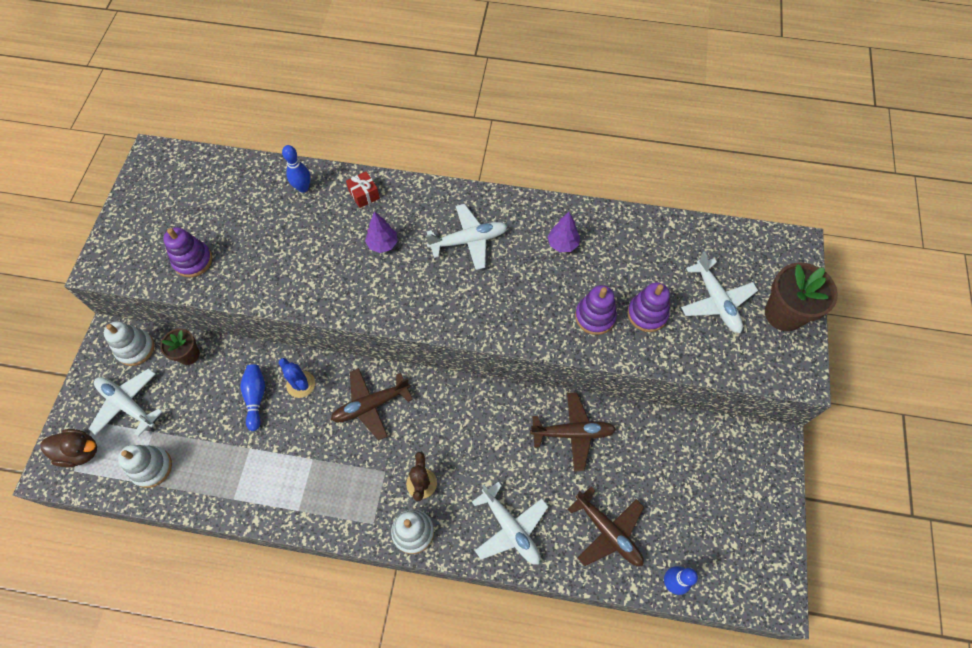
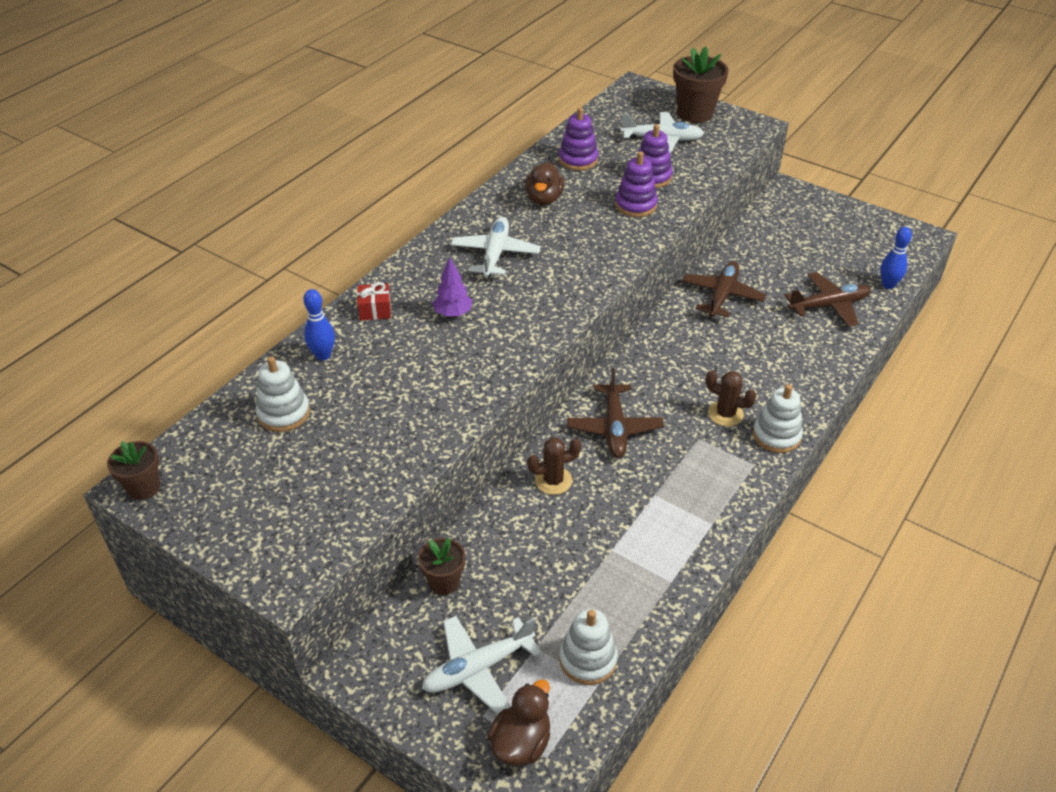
camera: 65 degrees left, 20 degrees down
white stacking toy [104,321,154,366] -> white stacking toy moved to [256,356,310,432]
purple stacking toy [163,227,212,277] -> purple stacking toy moved to [559,107,598,170]
blue bowling pin [240,364,265,431] -> none
blue cactus [278,358,315,398] -> brown cactus [527,437,581,495]
white plane [472,481,549,565] -> none
purple tree [548,212,580,252] -> brown duck [525,162,564,205]
none -> brown flower pot [107,441,160,500]

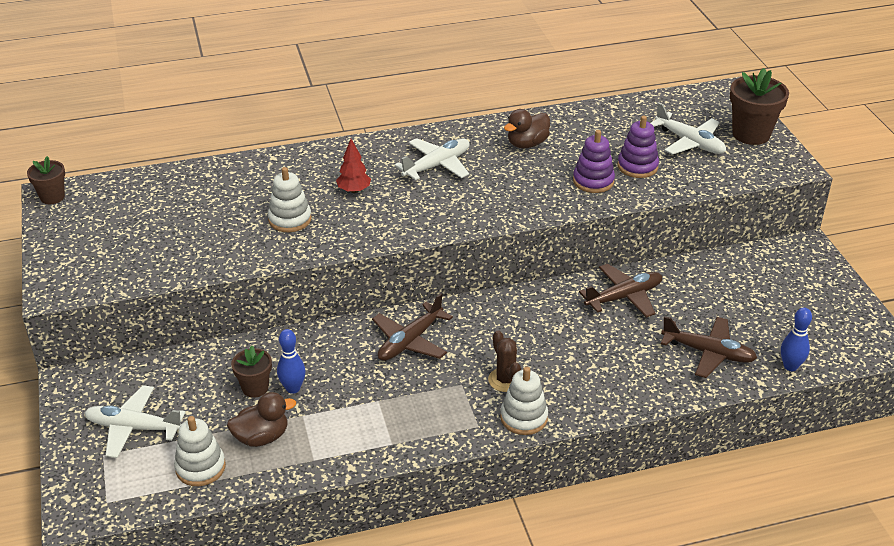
camera: 40 degrees right, 5 degrees down
white stacking toy [256,356,310,432] -> white stacking toy moved to [268,167,312,232]
blue bowling pin [303,289,335,360] -> blue bowling pin moved to [277,329,306,394]
red gift [357,282,391,320] -> none
brown flower pot [418,538,466,595] -> brown flower pot moved to [231,346,272,398]
purple tree [433,257,472,317] -> red tree [336,139,371,193]
brown duck [488,679,550,766] -> brown duck moved to [227,392,296,447]
brown cactus [527,437,581,495] -> none
purple stacking toy [559,107,598,170] -> none

